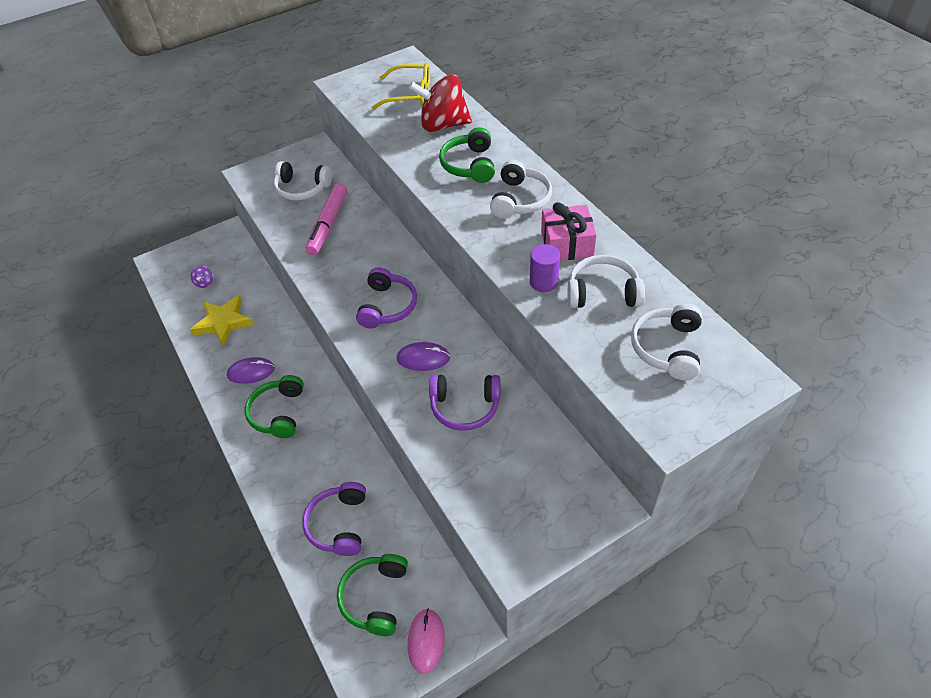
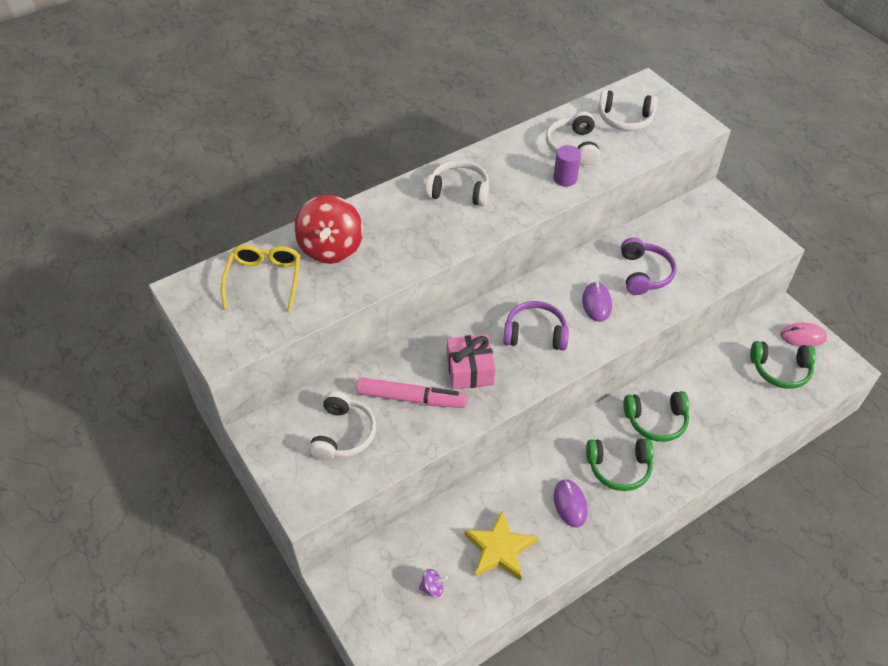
camera: 95 degrees left, 0 degrees up
purple headphones [302,482,366,556] -> none
green headphones [439,127,495,183] -> green headphones moved to [623,391,689,442]
pink gift [541,202,597,261] -> pink gift moved to [447,334,495,390]

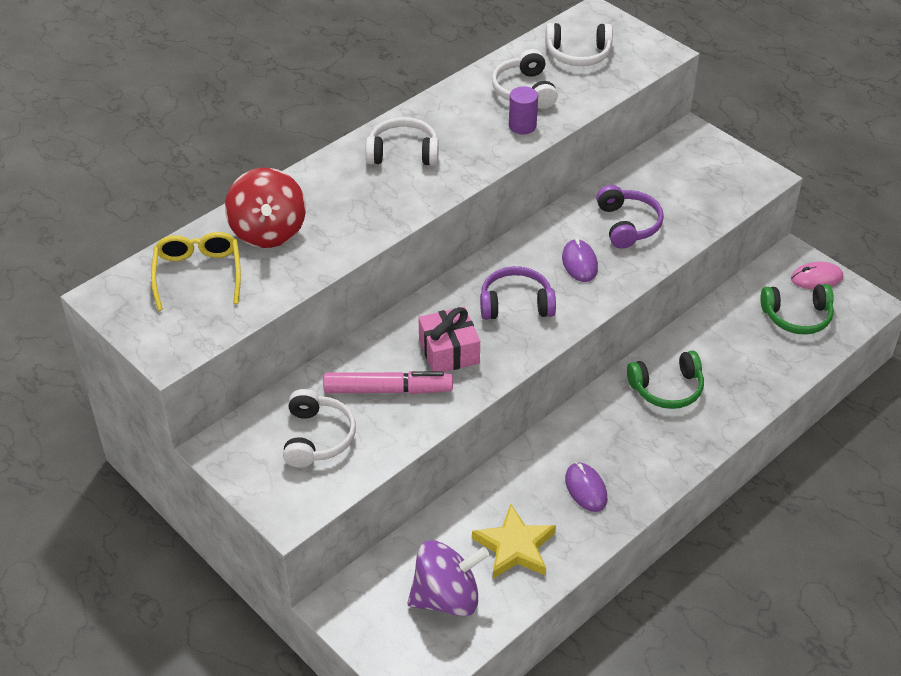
camera: 10 degrees left, 5 degrees down
purple spinning top [419,569,448,598] -> purple spinning top [408,540,489,616], size x2.49
green headphones [586,438,654,491] -> none

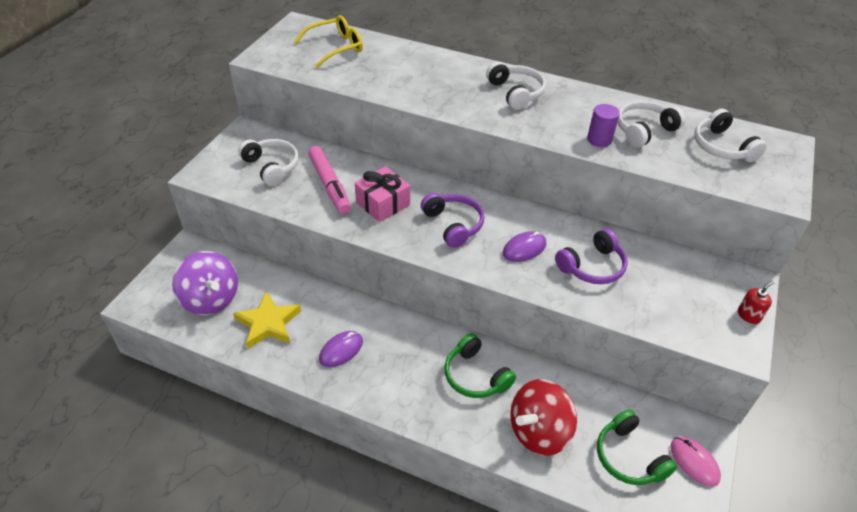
camera: 65 degrees right, 0 degrees up
red spinning top [225,168,306,248] -> red spinning top moved to [510,379,577,456]
white headphones [283,389,356,468] -> white headphones turned 105 degrees counterclockwise [238,139,299,186]
none -> red soap dispenser [738,281,774,324]

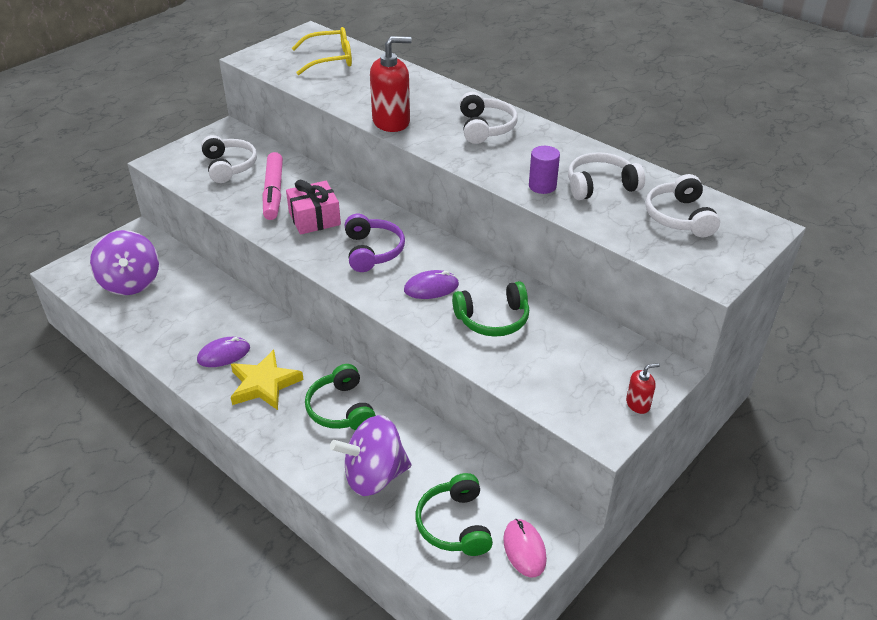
camera: 20 degrees right, 5 degrees down
yellow star [233,291,301,349] -> yellow star moved to [231,350,304,410]
red spinning top [510,379,577,456] -> purple spinning top [330,415,412,496]
purple headphones [555,228,628,284] -> green headphones [452,281,529,337]
none -> red soap dispenser [370,36,412,132]

